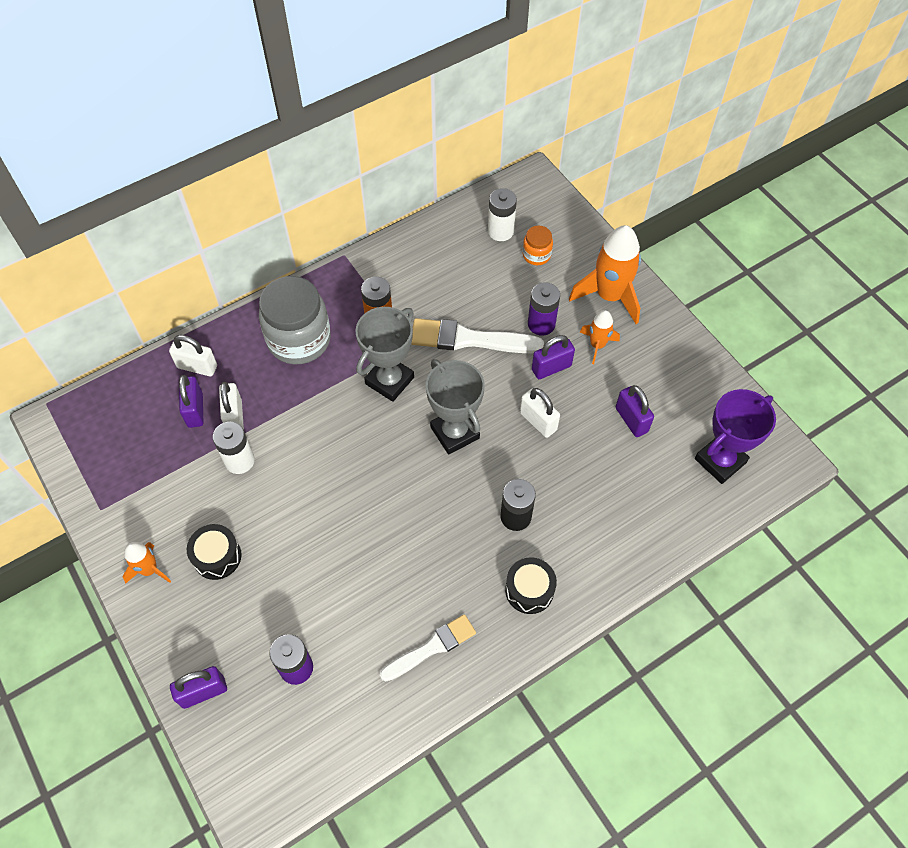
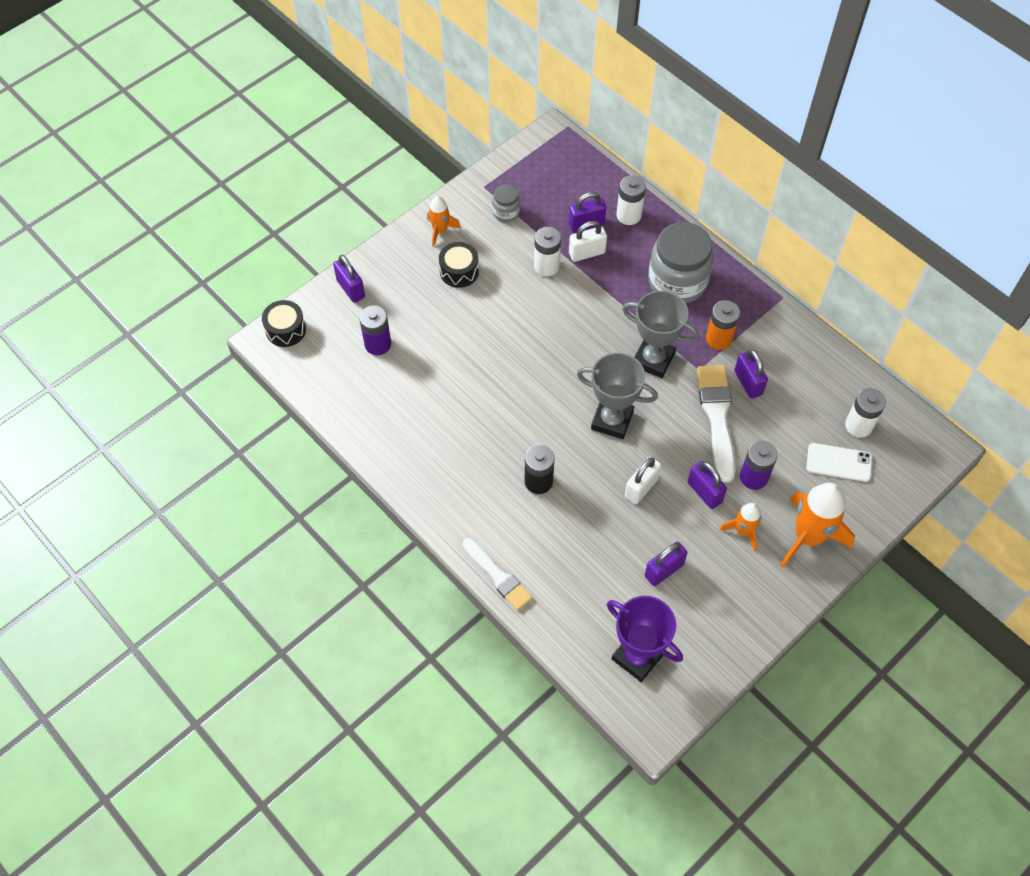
camera: 80 degrees right, 0 degrees up
white padlock [169,335,217,376] -> white battery [616,175,646,225]
white brush [380,614,476,681] -> white brush moved to [463,538,532,611]
grey trophy [426,359,485,455] -> grey trophy turned 60 degrees clockwise [577,353,658,439]
black drum [505,557,557,614] -> black drum moved to [262,300,306,347]
orange jar [523,226,553,265] -> white phone [806,443,872,482]
none -> grey jar [492,184,520,222]
none -> purple padlock [734,349,768,399]

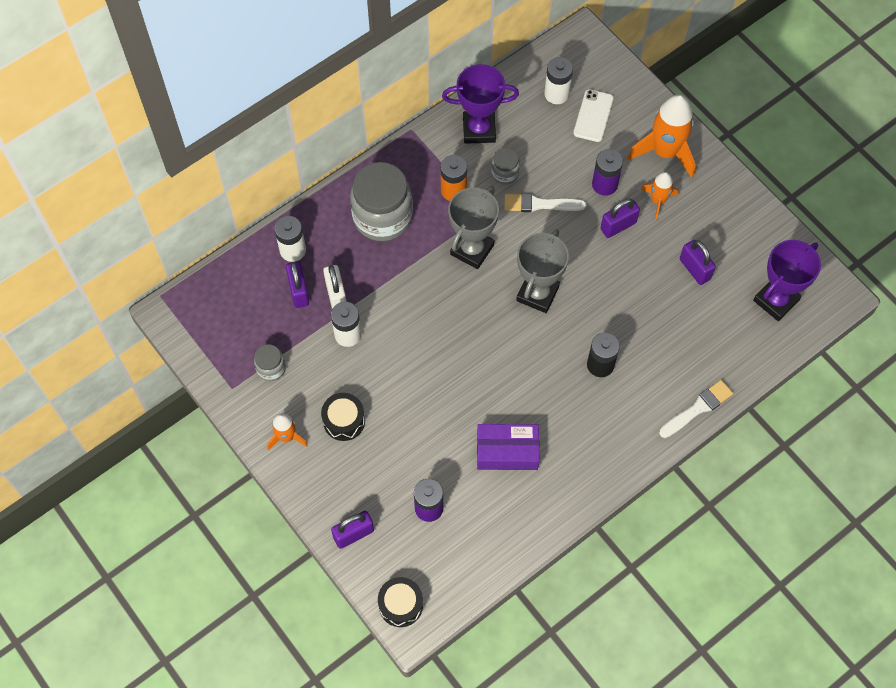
camera: 85 degrees left, 5 degrees up
white padlock [625,457,661,504] -> none
white brush [697,365,736,483] -> white brush [504,193,586,212], size x0.67
purple padlock [734,349,768,399] -> grey jar [491,148,520,185]
none -> purple trophy [442,64,519,144]
none -> purple box [477,424,540,470]

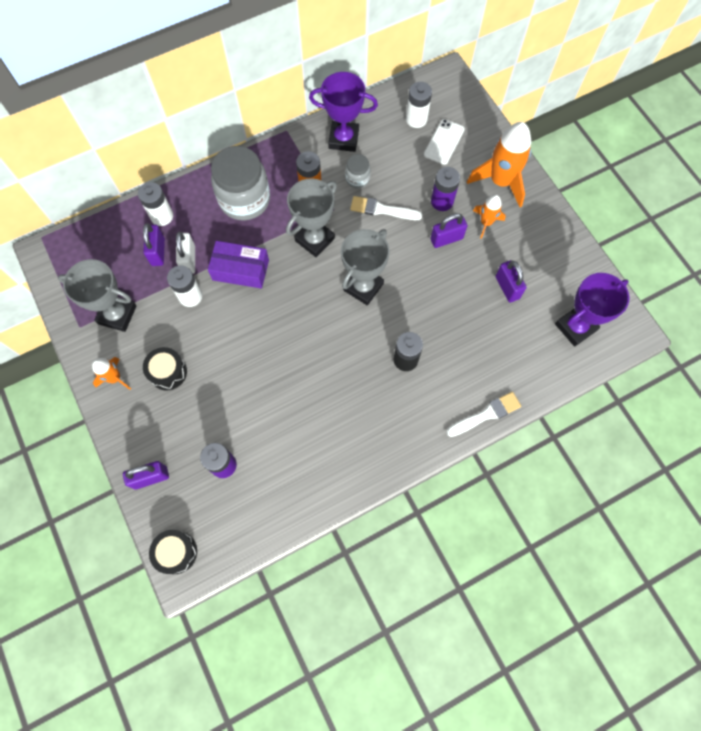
camera: 10 degrees right, 5 degrees up
grey jar [254,344,286,381] -> grey trophy [58,259,137,332]
purple box [477,424,540,470] -> purple box moved to [208,241,269,289]

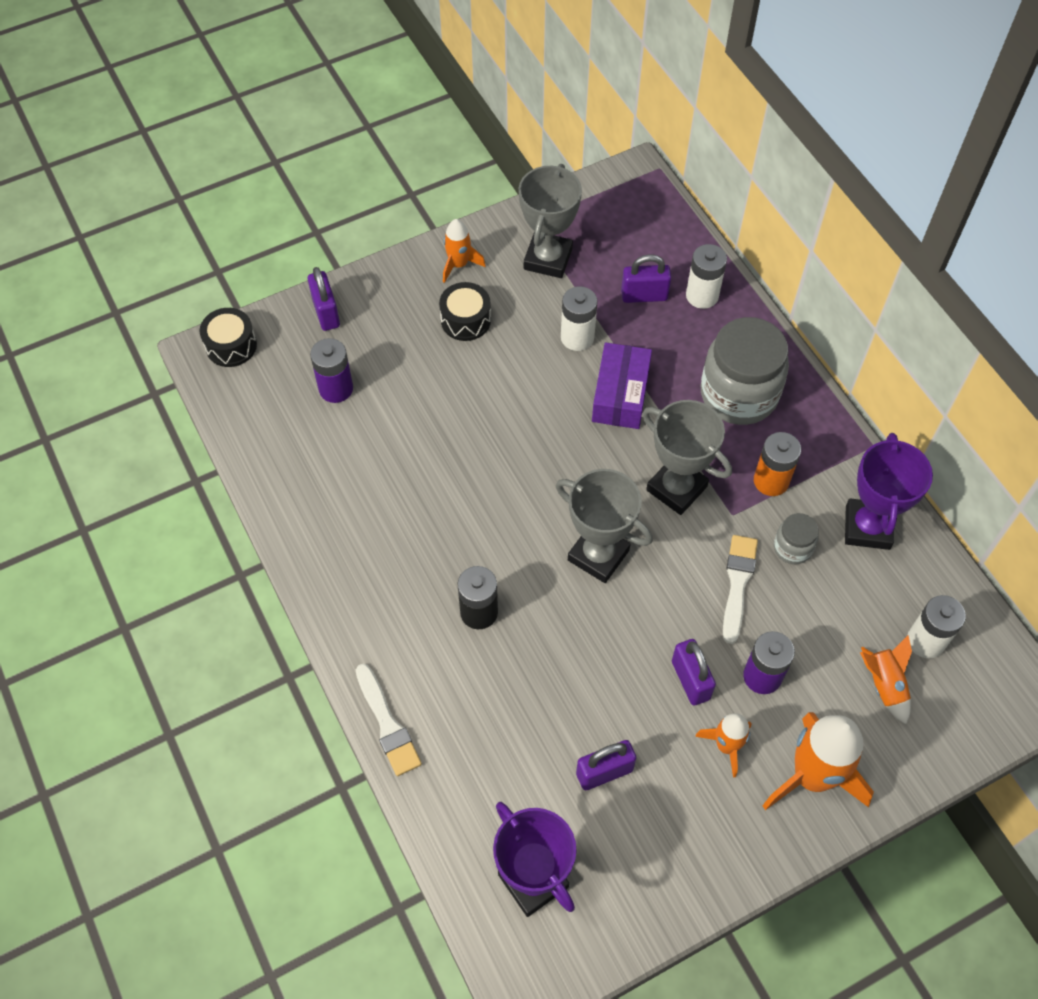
camera: 90 degrees right, 10 degrees down
white padlock [176,232,195,274] -> none
white phone [424,119,465,165] -> orange rocket [860,635,912,724]

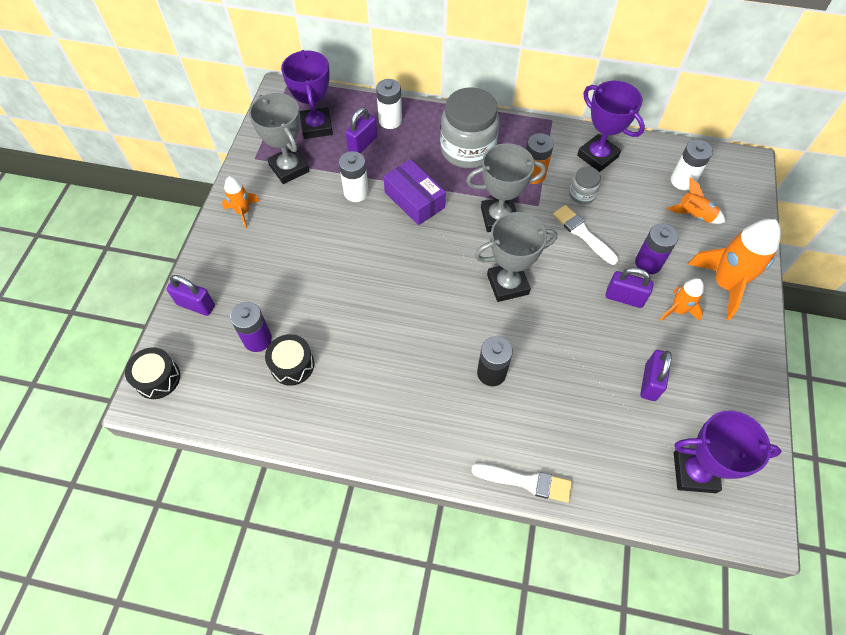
camera: 50 degrees left, 0 degrees up
black drum [439,282,491,341] -> black drum moved to [265,334,314,386]
none -> purple trophy [281,50,333,139]

